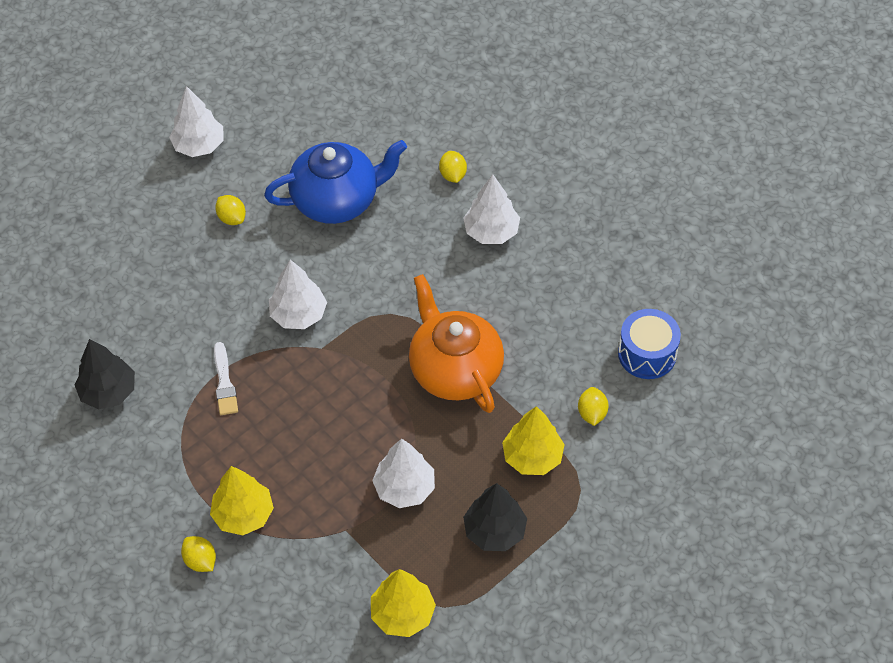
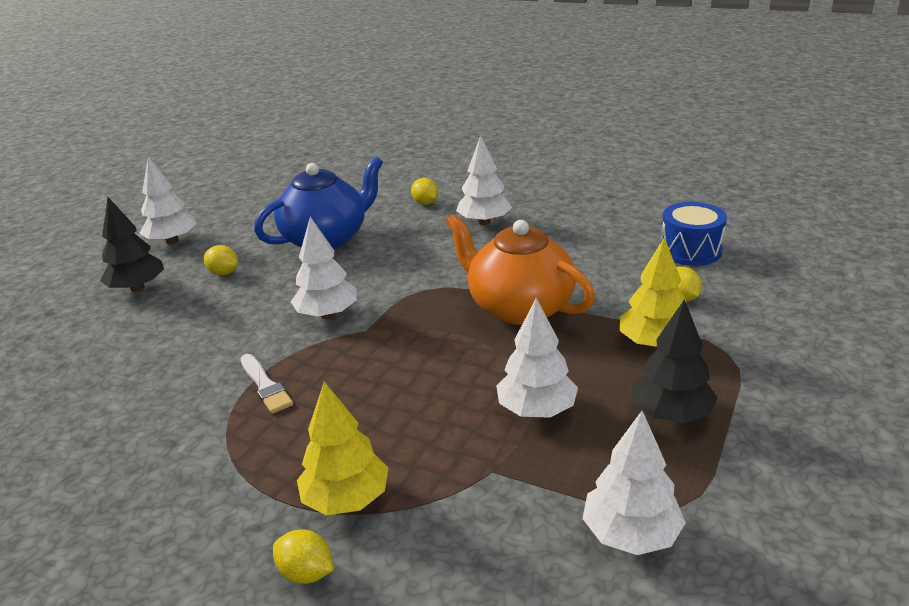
camera: 20 degrees left, 25 degrees down
black tree [75,339,135,409] -> black tree moved to [100,197,164,292]
yellow tree [371,569,436,637] -> white tree [583,411,686,555]

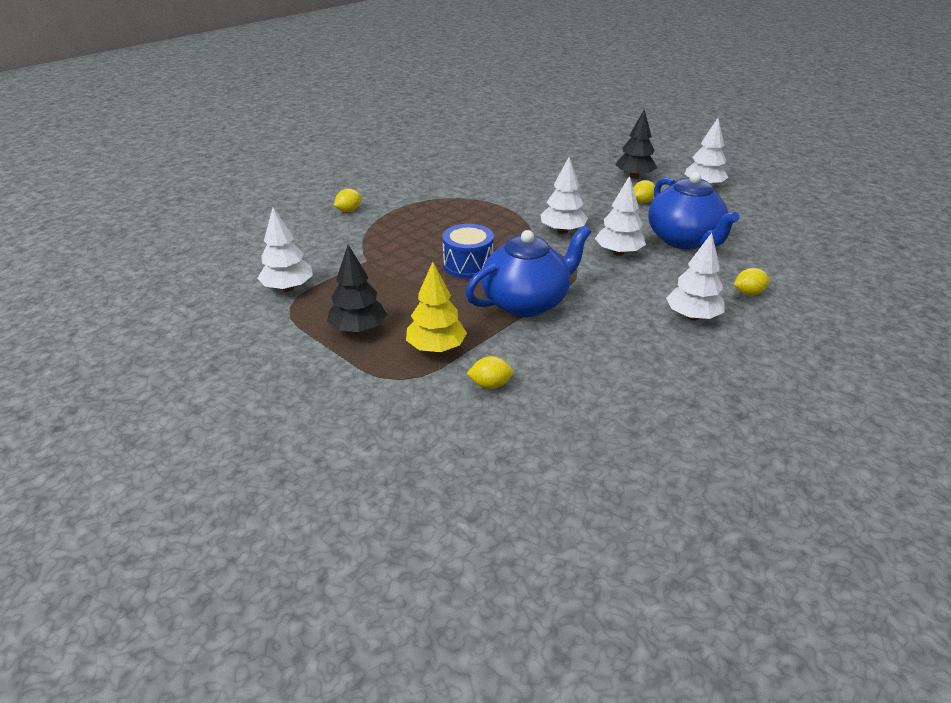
camera: 105 degrees right, 5 degrees up
white brush [241,354,293,414] -> none
yellow tree [297,382,388,515] -> none
orange teapot [446,214,595,325] -> blue teapot [465,226,591,317]
white tree [496,298,578,418] -> white tree moved to [595,176,646,256]
blue drum [661,202,727,266] -> blue drum moved to [442,224,494,278]

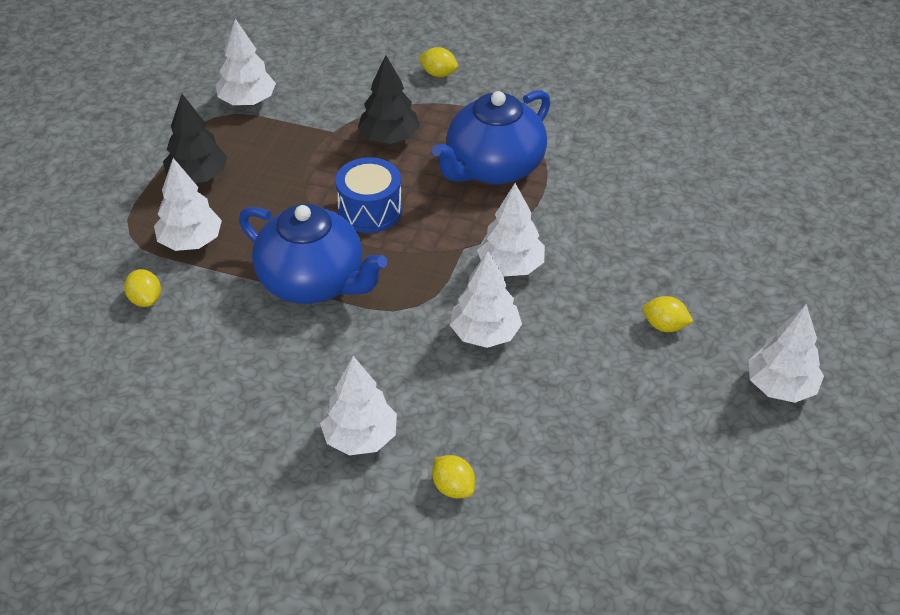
camera: 65 degrees right, 10 degrees up
yellow tree [406,262,467,353] -> white tree [154,158,222,251]
black tree [615,109,657,179] -> black tree moved to [358,55,420,144]
blue teapot [648,172,740,249] -> blue teapot moved to [432,90,551,184]

